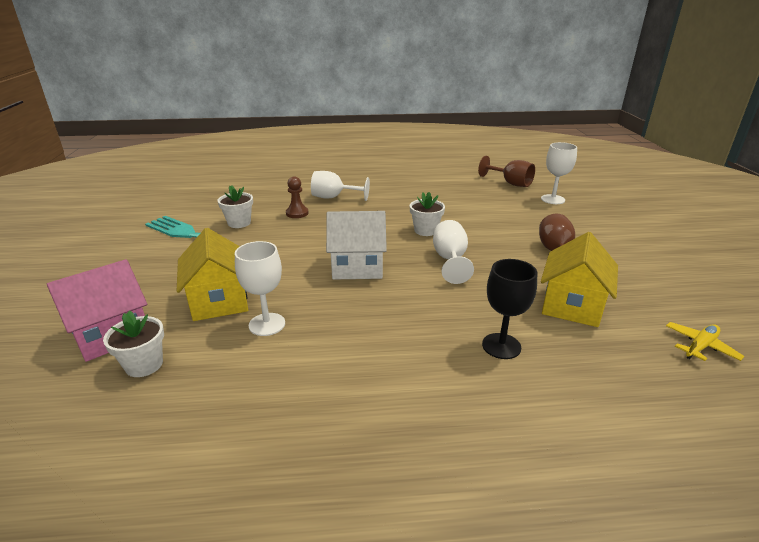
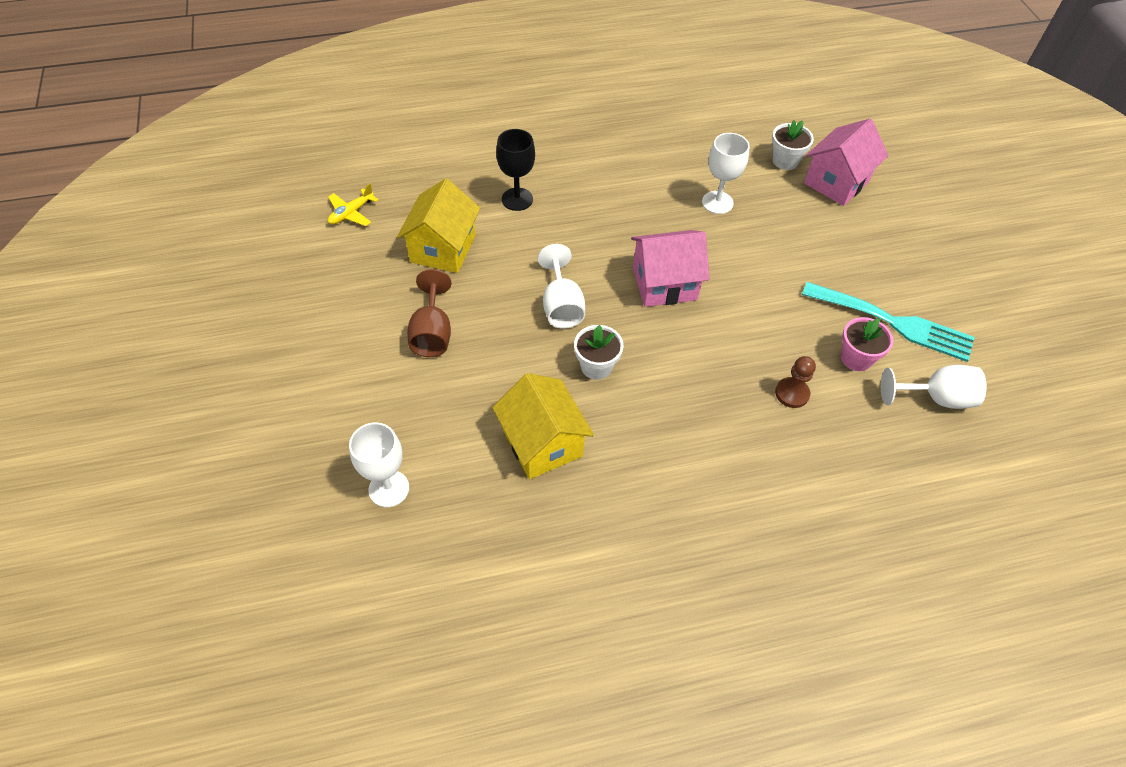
camera: 170 degrees right, 25 degrees up
yellow house [177,228,248,321] -> yellow house moved to [492,373,594,479]
white flower pot [218,185,253,228] -> pink flower pot [841,317,893,371]
white goblet [311,171,370,201] -> white goblet moved to [881,365,987,409]
white house [326,211,387,280] -> pink house [631,230,710,307]
brown goblet [478,156,535,187] -> none

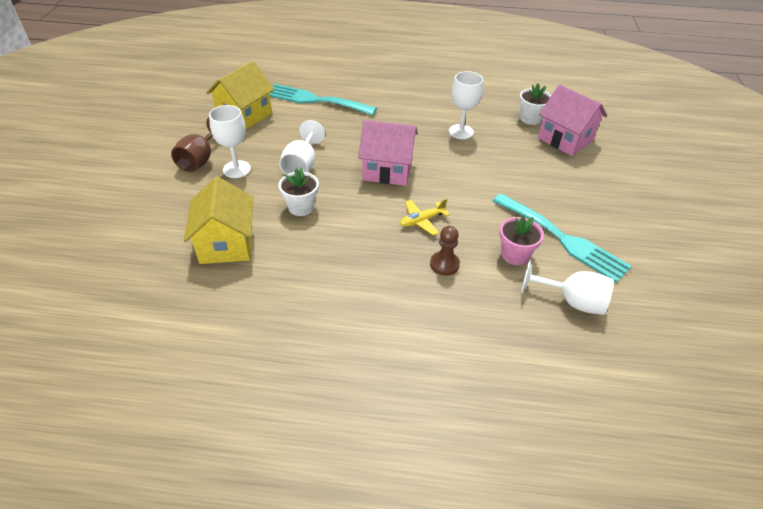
camera: 20 degrees right, 10 degrees down
yellow plane [328,183,378,226] -> yellow plane moved to [400,199,450,235]
white goblet [349,422,409,507] -> white goblet moved to [209,105,251,178]
black goblet [496,129,535,211] -> turquoise fork [269,84,377,115]
pink house [804,119,888,206] -> pink house turned 75 degrees clockwise [538,85,607,156]

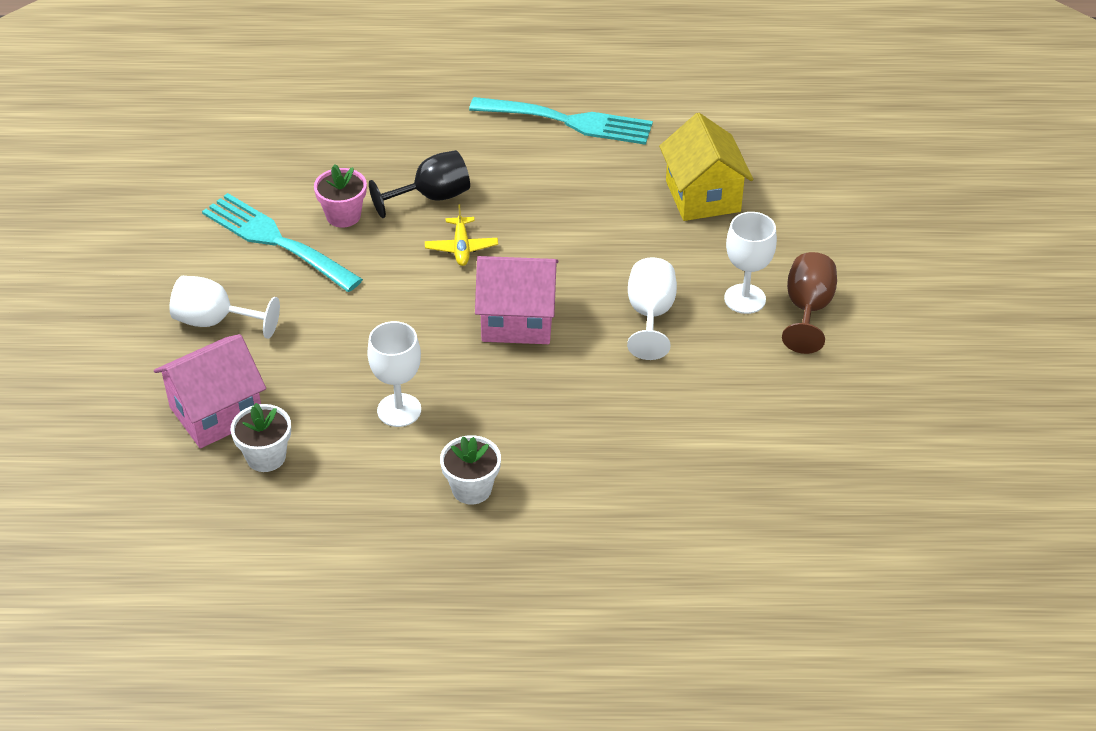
camera: 175 degrees right, 0 degrees up
yellow house [206,61,274,129] -> none
turquoise fork [269,84,377,115] -> turquoise fork moved to [469,97,653,145]
white flower pot [279,168,319,216] -> white flower pot moved to [440,435,501,504]
yellow plane [400,199,450,235] -> yellow plane turned 120 degrees clockwise [425,204,498,266]
brown pawn [430,226,460,276] -> black goblet [369,150,470,218]
white goblet [521,260,614,315] -> white goblet moved to [170,276,280,339]
pink house [538,85,607,156] -> pink house turned 75 degrees counterclockwise [154,334,266,449]

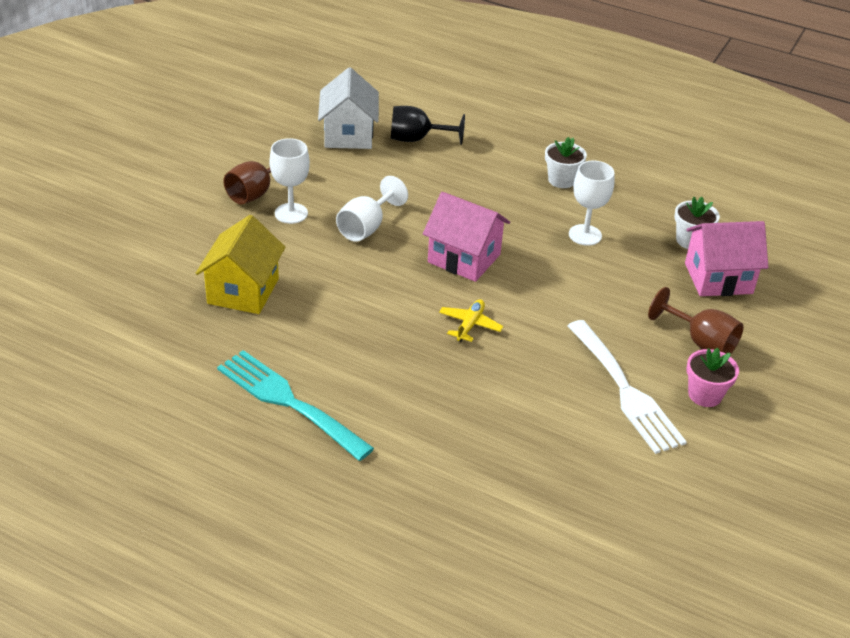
camera: 155 degrees left, 5 degrees down
white goblet [170,276,280,339] -> brown goblet [648,287,744,354]
turquoise fork [202,193,363,292] -> white fork [567,320,687,454]
pink flower pot [314,164,367,228] -> pink flower pot moved to [686,348,739,407]
black goblet [369,150,470,218] -> black goblet moved to [391,106,465,145]
none -> white house [318,67,379,149]

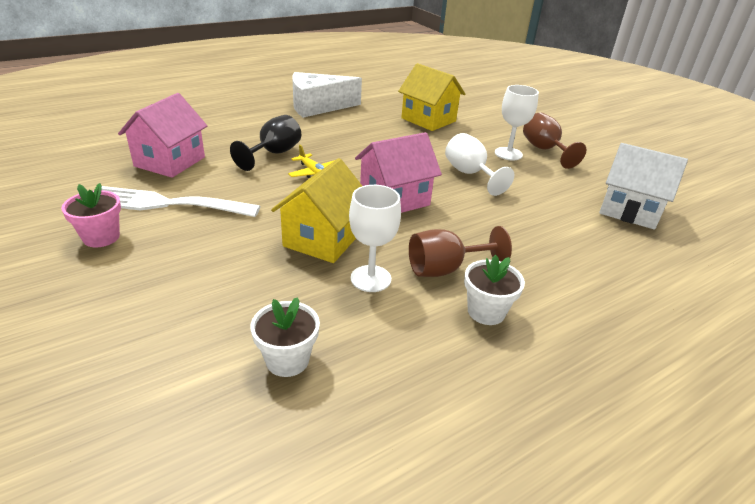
camera: 120 degrees right, 5 degrees down
turquoise fork [217,350,374,461] -> white cheese [292,72,362,118]
black goblet [391,106,465,145] -> black goblet moved to [230,115,301,171]
brown goblet [648,287,744,354] -> brown goblet moved to [409,226,512,277]
pink house [685,221,768,296] -> pink house moved to [118,93,207,178]
none -> yellow house [271,158,362,263]

